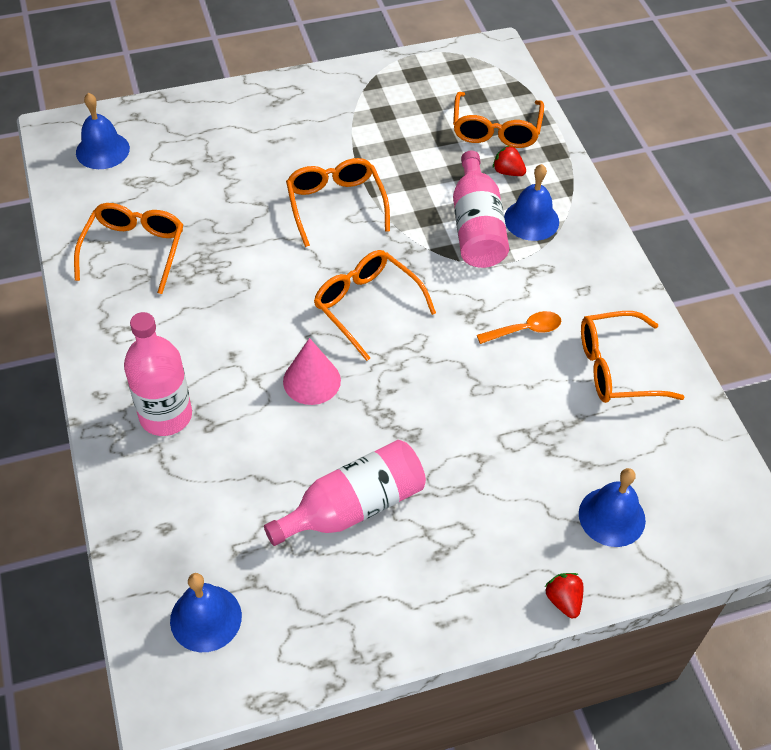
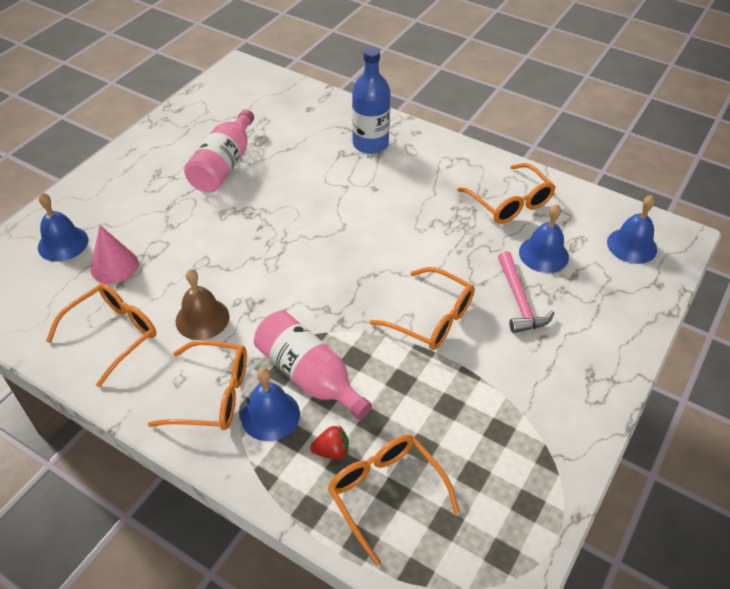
camera: 140 degrees right, 5 degrees down
pink bottle [124,312,192,436] -> blue bottle [352,47,391,154]
blue bell [170,573,242,652] -> blue bell moved to [519,204,569,273]
pink cone [283,338,341,405] -> pink cone moved to [91,225,138,284]
orange glasses [314,250,436,361] -> orange glasses moved to [148,340,247,430]
orange spoon [477,311,561,344] -> brown bell [176,269,229,340]
red strawberry [545,573,583,618] -> none
none -> pink hammer [498,251,554,333]

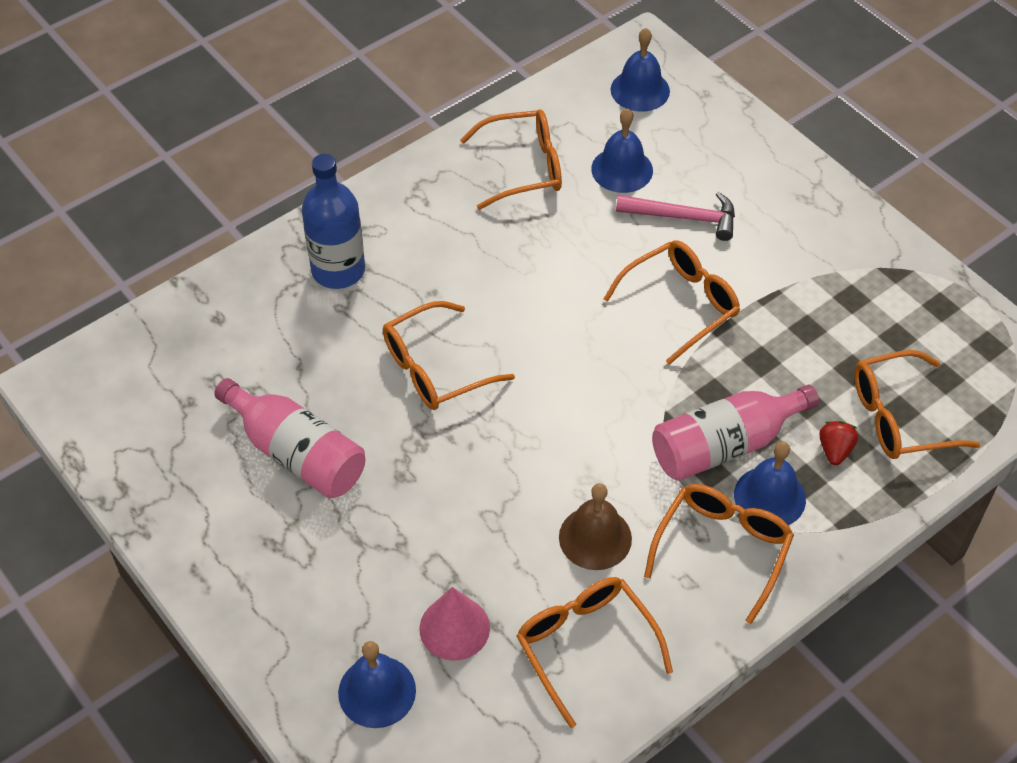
camera: 70 degrees left, 5 degrees up
none -> orange glasses [383,301,515,410]

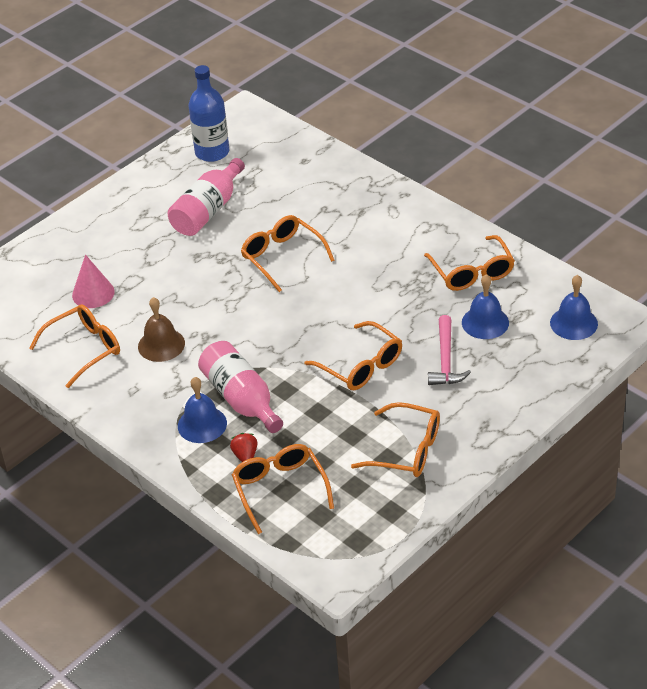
camera: 85 degrees right, 10 degrees down
blue bottle [302,154,365,289] -> blue bottle moved to [189,65,229,162]
blue bell [338,641,416,728] -> none
orange glasses [644,484,794,624] -> orange glasses moved to [351,402,440,477]
red strawberry [819,421,858,465] -> red strawberry turned 105 degrees counterclockwise [230,433,258,462]

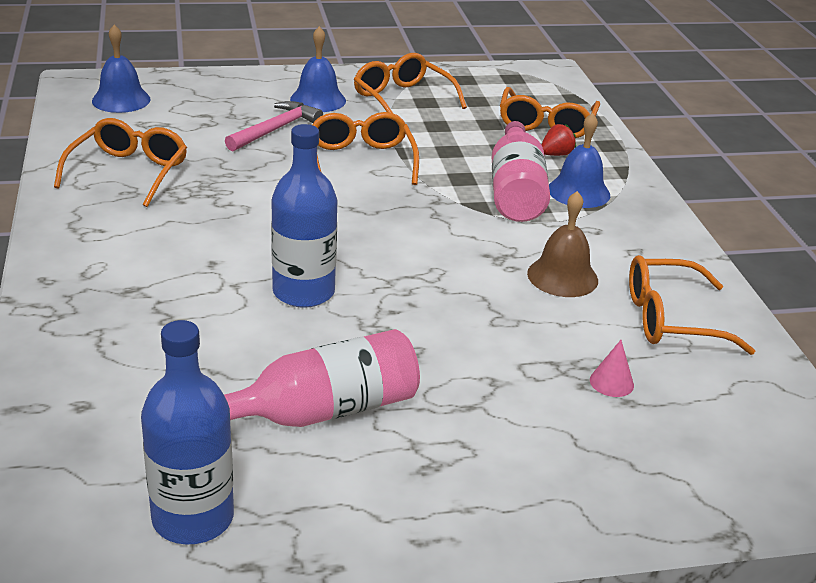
camera: 150 degrees left, 10 degrees down
pink cone [72,255,115,308] -> pink cone [590,340,634,397], size x0.59
red strawberry [230,433,258,462] -> red strawberry turned 150 degrees counterclockwise [541,124,576,156]
orange glasses [241,215,335,292] -> blue bottle [271,124,337,308]
blue bell [462,274,509,339] -> blue bell moved to [290,26,346,112]

